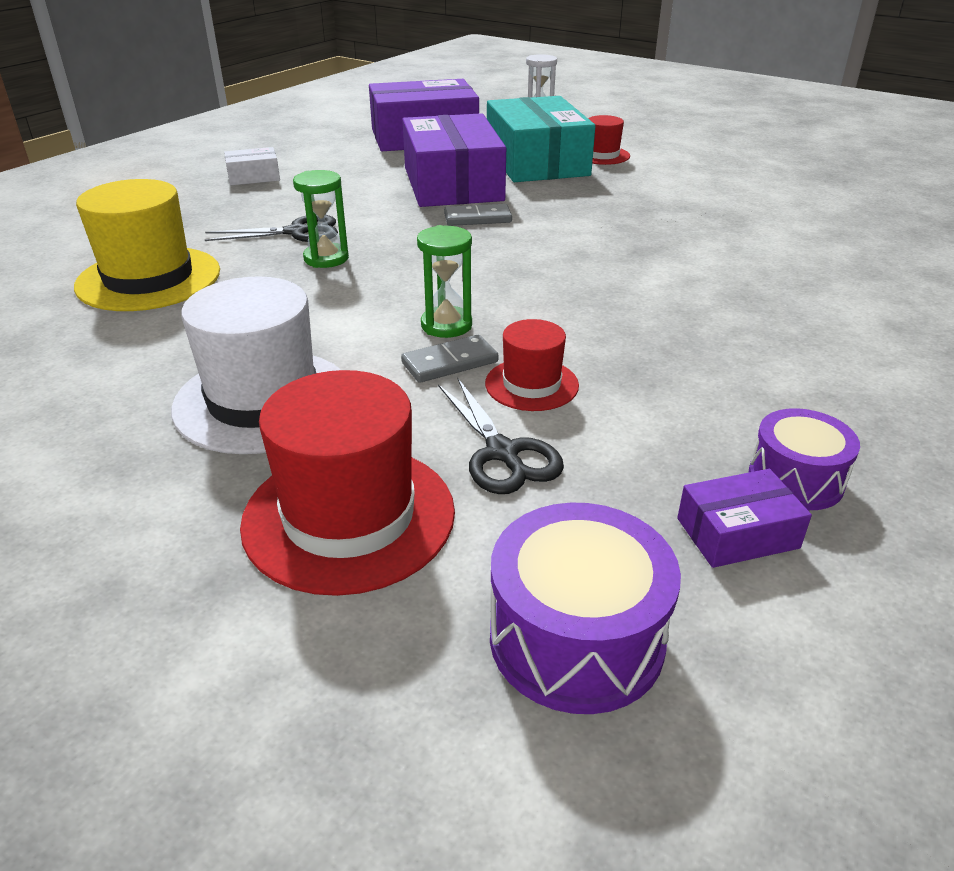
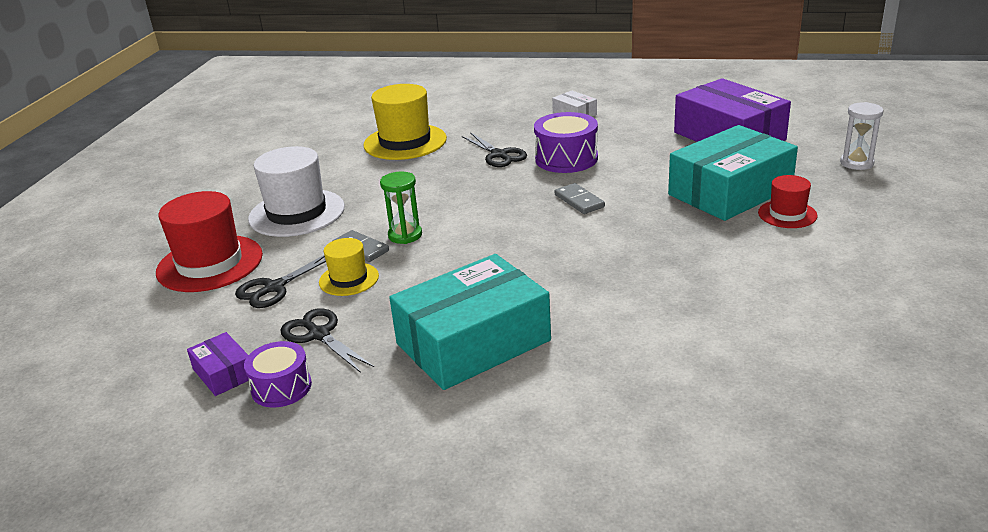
camera: 70 degrees right, 5 degrees down
green hourglass [293,170,349,268] -> none
purple box [402,113,506,207] -> none
red hat [485,319,579,411] -> yellow hat [319,238,379,296]
purple drum [490,503,681,714] -> purple drum moved to [534,112,598,173]
none -> black scissors [280,308,374,373]
none -> turquoise box [389,254,551,390]

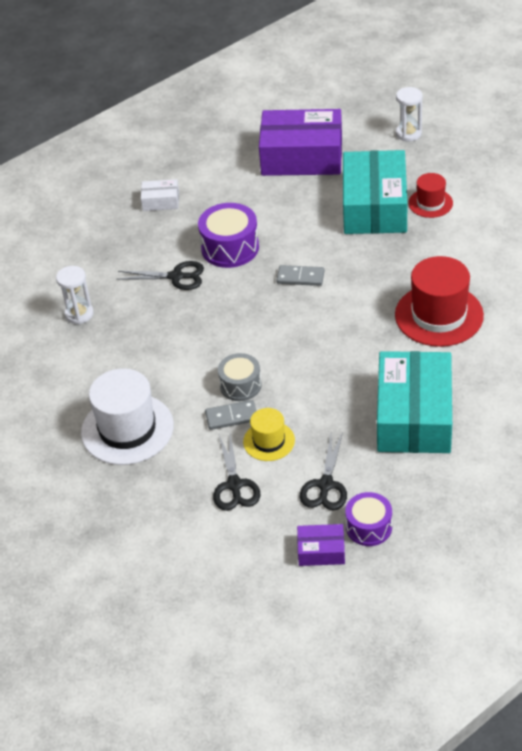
camera: 50 degrees left, 15 degrees up
red hat [156,191,263,292] -> red hat moved to [395,256,484,347]
black scissors [280,308,374,373] -> black scissors turned 75 degrees counterclockwise [299,432,347,510]
yellow hat [363,84,447,160] -> white hourglass [56,266,94,324]
green hourglass [380,171,422,244] -> grey drum [218,353,262,401]

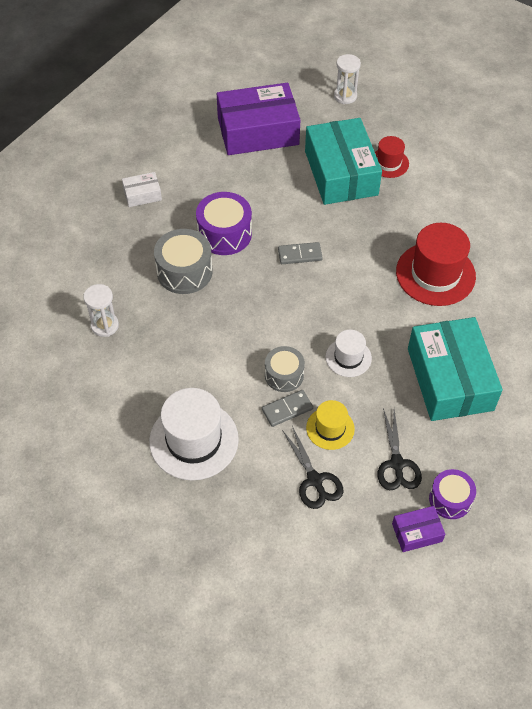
camera: 20 degrees left, 10 degrees up
black scissors [117,261,204,290] -> grey drum [154,229,213,294]
none -> white hat [326,330,372,377]

